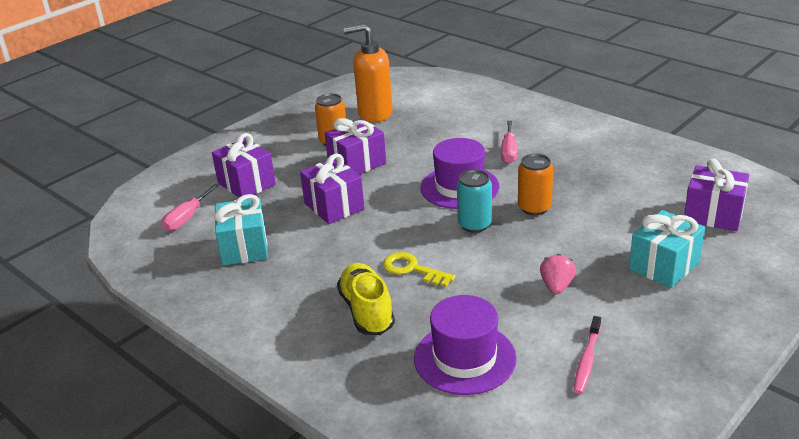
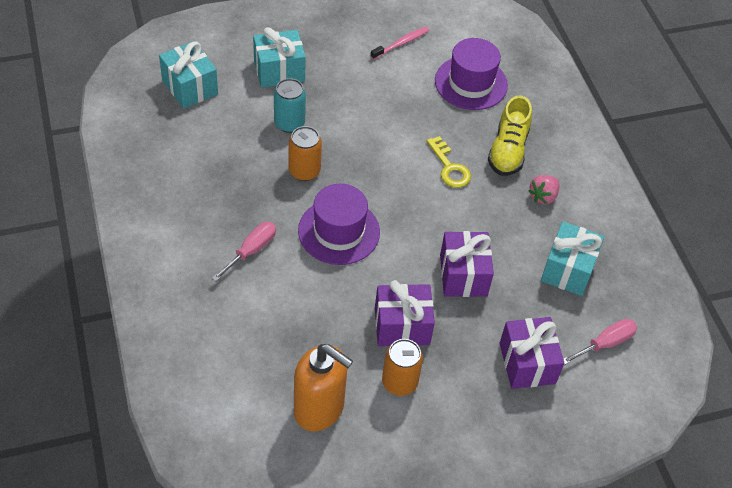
camera: 155 degrees left, 20 degrees up
turquoise can [457,170,492,233] -> turquoise can moved to [274,78,306,133]
pink strawberry [540,254,576,294] -> pink strawberry moved to [528,175,559,204]
purple gift [684,158,749,231] -> turquoise gift [159,41,218,109]

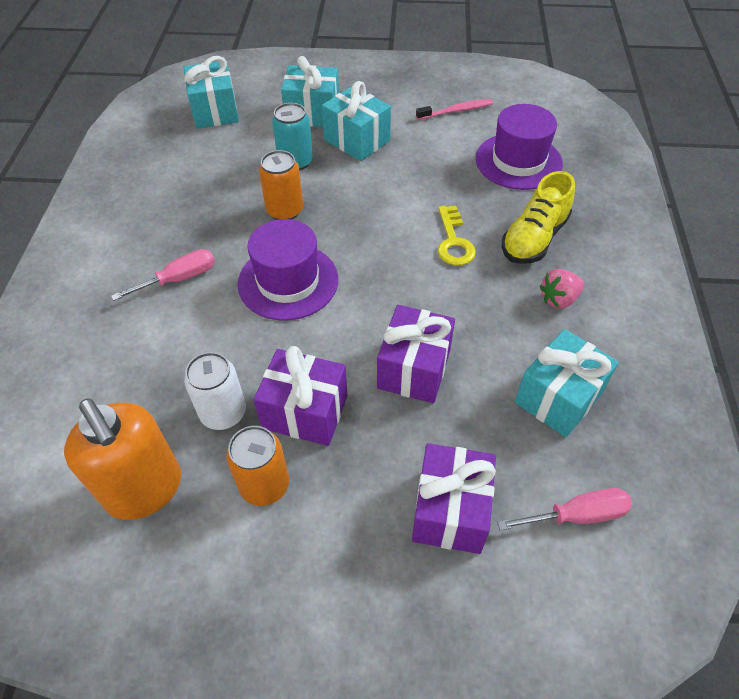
camera: 25 degrees right, 0 degrees up
none -> white can [184,352,246,430]
none -> turquoise gift [322,81,391,161]

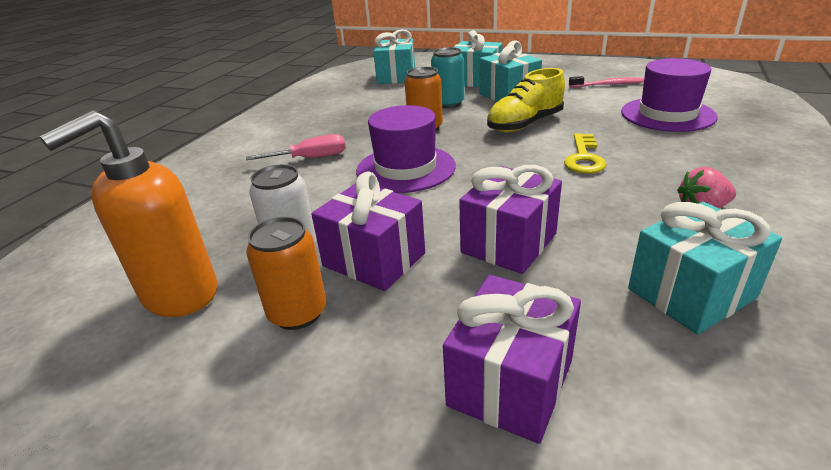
camera: 20 degrees right, 20 degrees down
orange soap dispenser [64,398,181,520] -> orange soap dispenser turned 60 degrees clockwise [40,110,217,317]
pink screwdriver [497,488,632,530] -> none
yellow shoe [502,171,575,264] -> yellow shoe moved to [487,68,565,132]

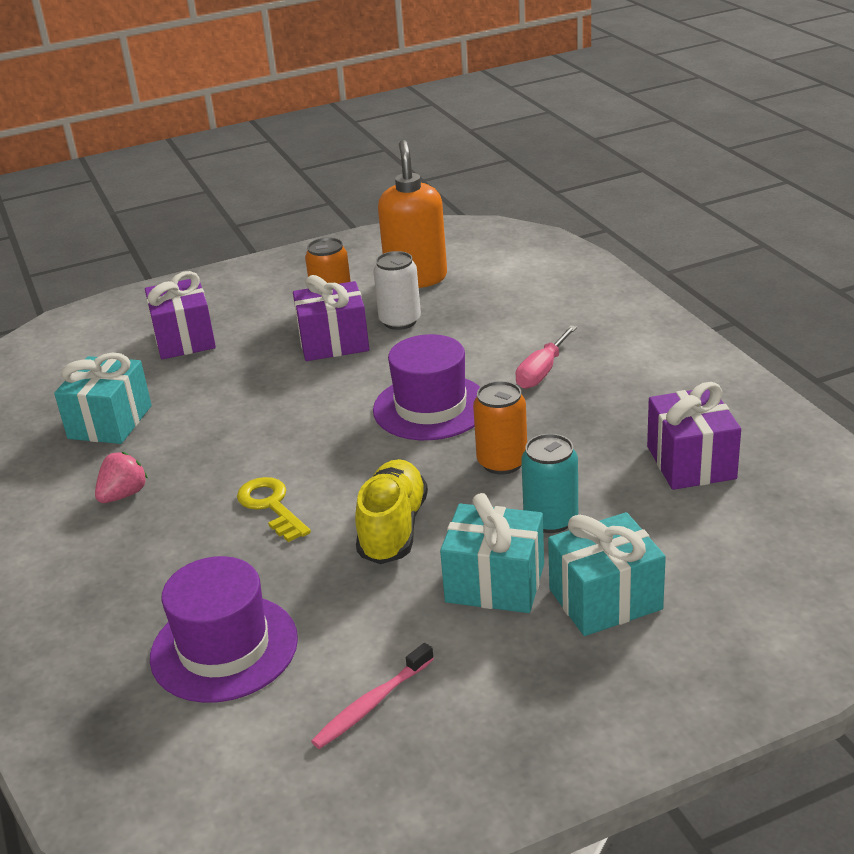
camera: 135 degrees right, 0 degrees up
turquoise gift [373,29,415,84] -> none
purple gift [459,165,562,274] -> purple gift moved to [647,382,741,490]

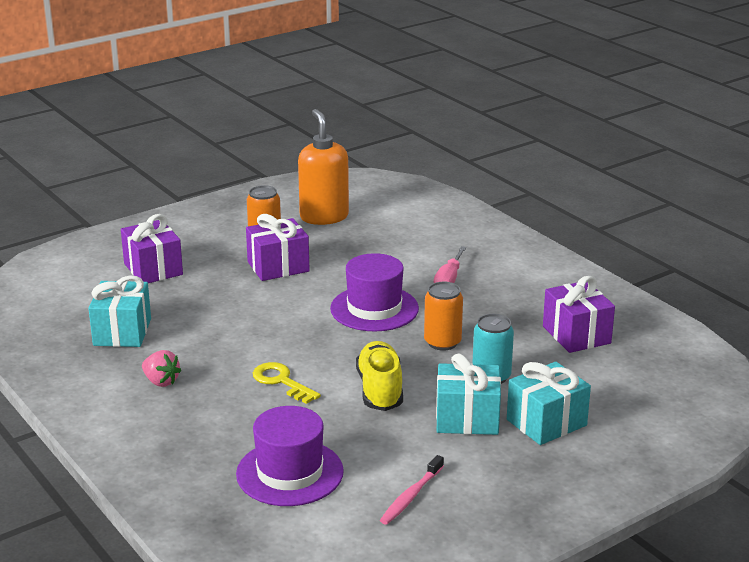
camera: 15 degrees left, 5 degrees down
pink strawberry [95,452,148,503] -> pink strawberry turned 105 degrees clockwise [142,350,181,387]
white can [373,251,421,330] -> none

